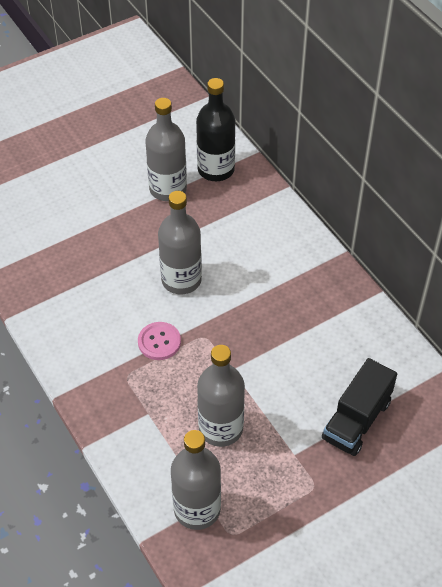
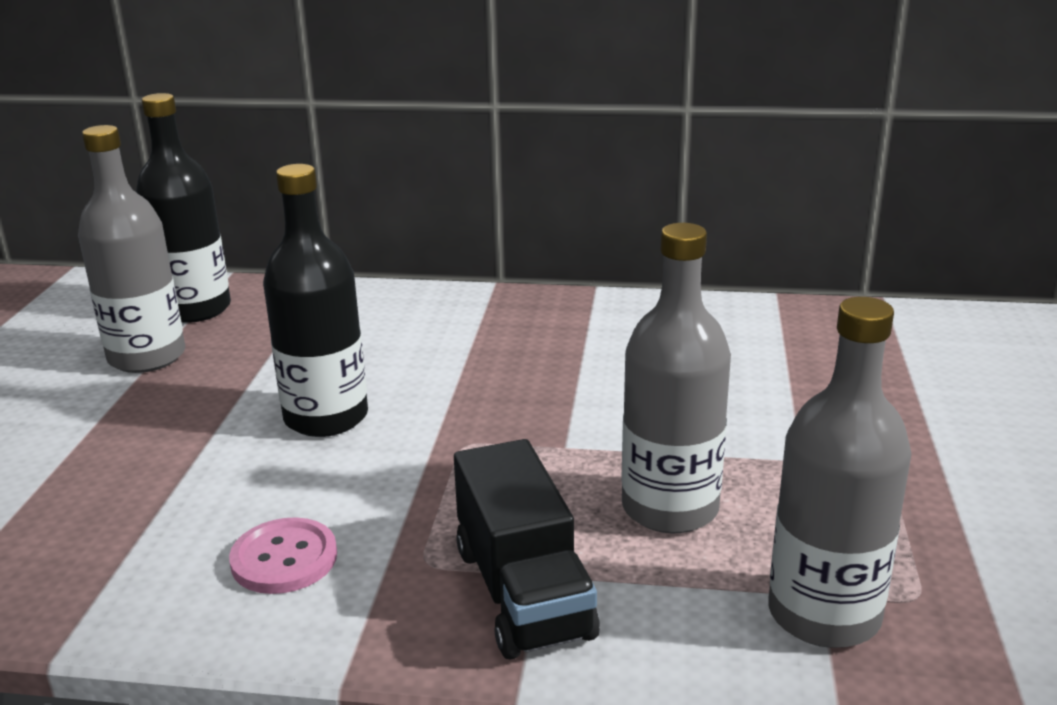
camera: 50 degrees left, 25 degrees down
pink button [138,322,181,360] -> pink button moved to [229,517,337,594]
grey bottle [158,191,202,294] -> black bottle [263,164,368,437]
black truck [322,358,397,456] -> black truck moved to [454,439,600,660]

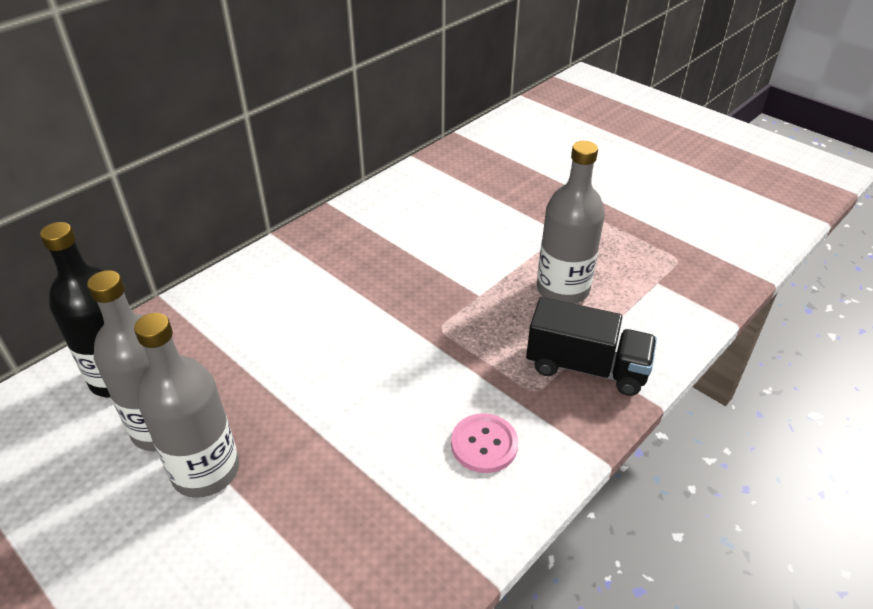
camera: 55 degrees left, 15 degrees up
black bottle [263,164,368,437] -> none
grey bottle [768,297,911,648] -> grey bottle moved to [134,313,239,498]

